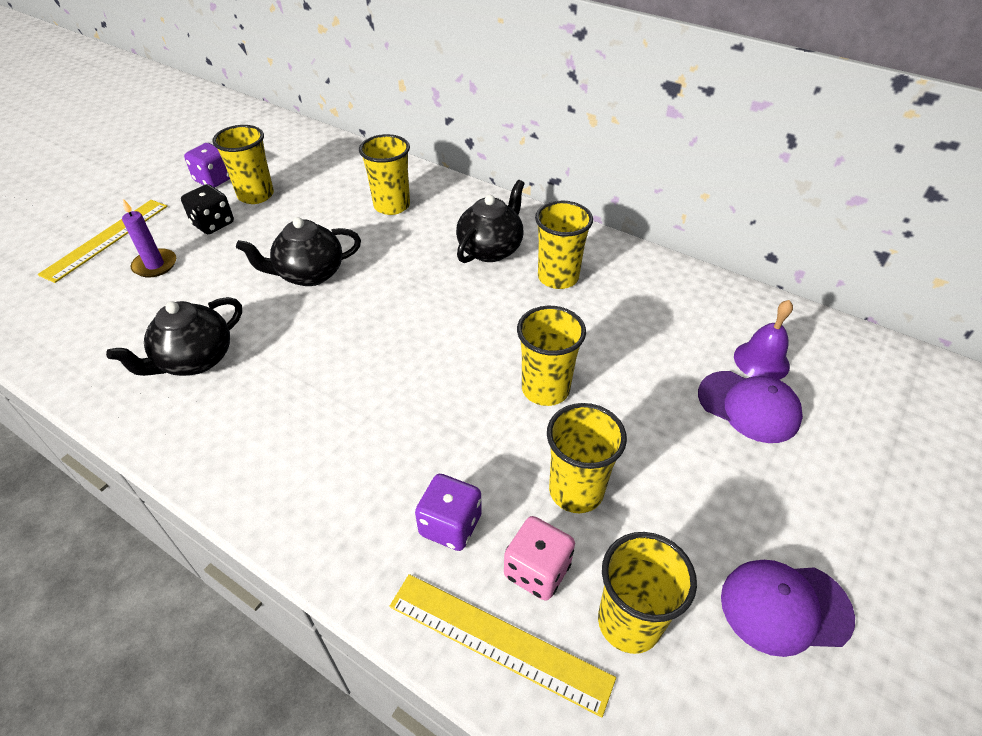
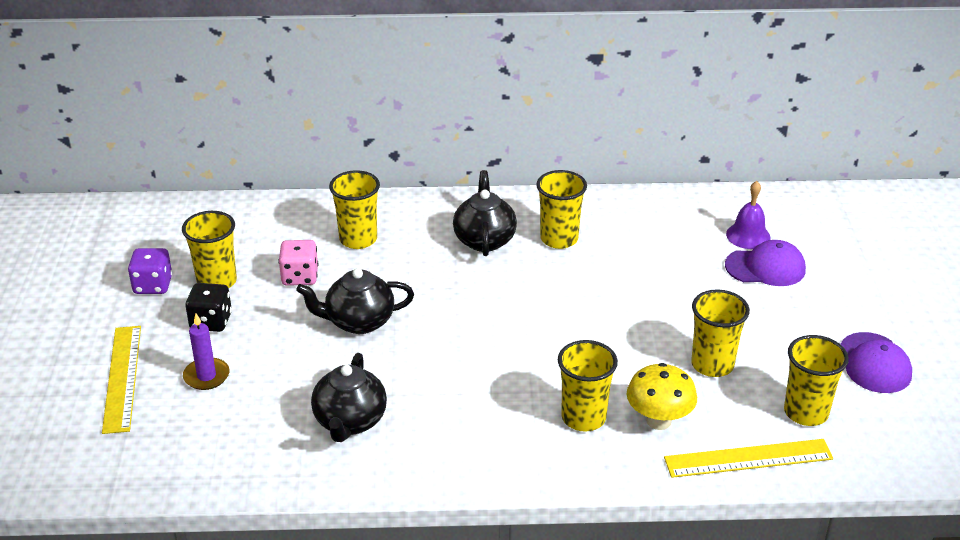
camera: 35 degrees left, 10 degrees down
black teapot [236,217,361,286] -> black teapot turned 45 degrees clockwise [296,268,414,334]
purple dice [415,474,482,551] -> yellow mushroom [627,363,697,430]
pink dice [504,516,575,601] -> pink dice moved to [278,240,318,286]
yellow cup [517,306,586,406] -> yellow cup moved to [558,340,618,432]
purple cap [721,560,855,657] -> purple cap turned 60 degrees counterclockwise [841,332,912,393]

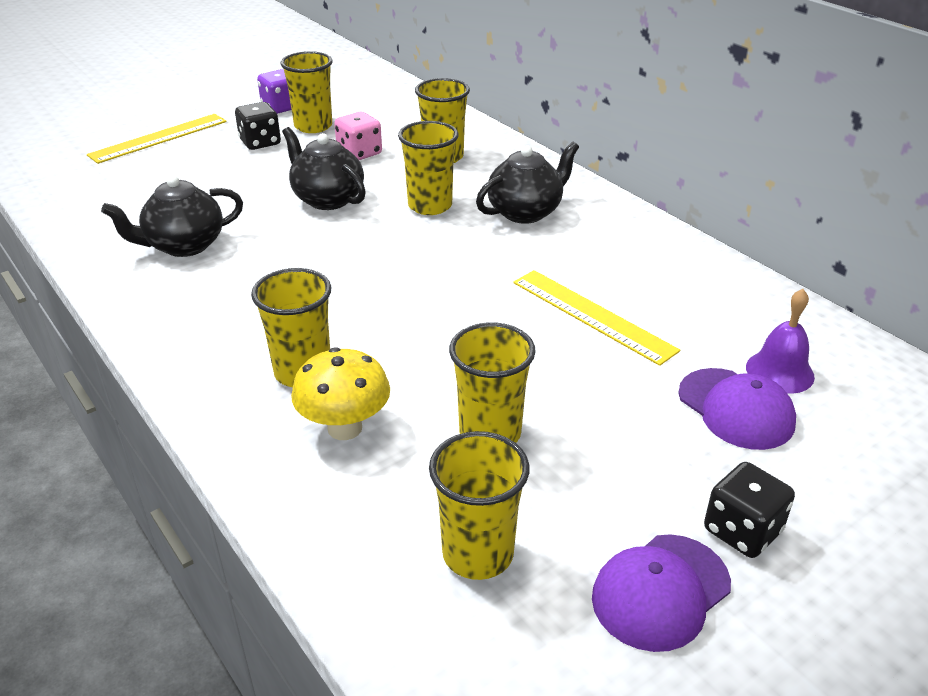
camera: 55 degrees right, 0 degrees up
purple candle [183,313,230,390] -> none
yellow cup [536,170,587,249] -> yellow cup moved to [398,121,459,215]
yellow ruler [664,439,833,478] -> yellow ruler moved to [513,270,680,366]
none -> black dice [704,462,795,558]

